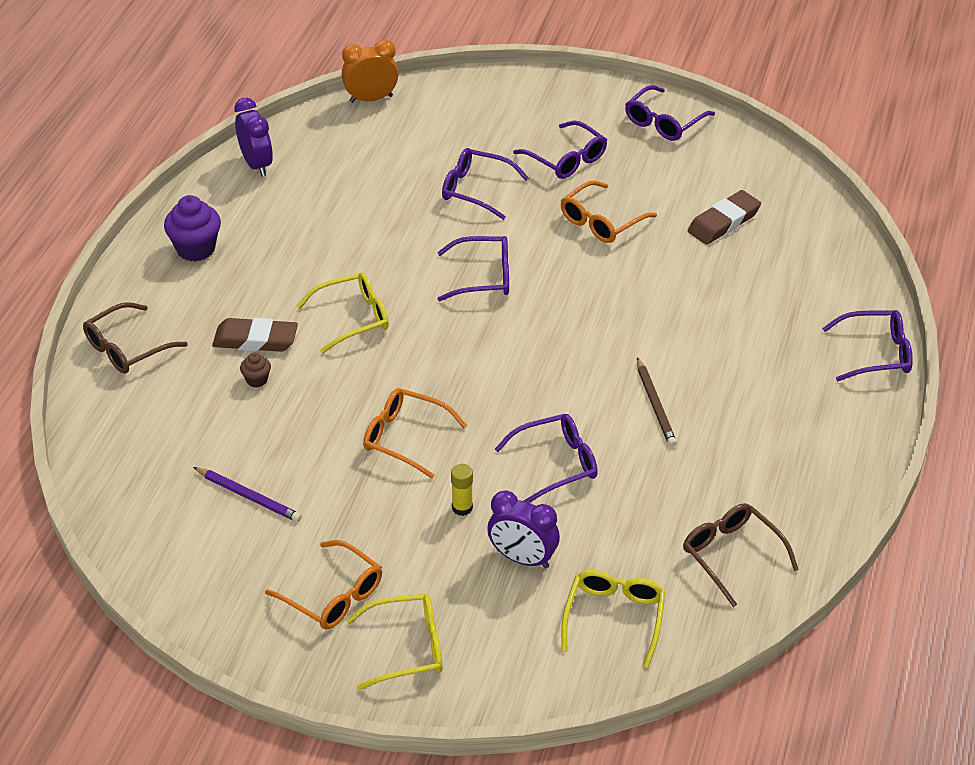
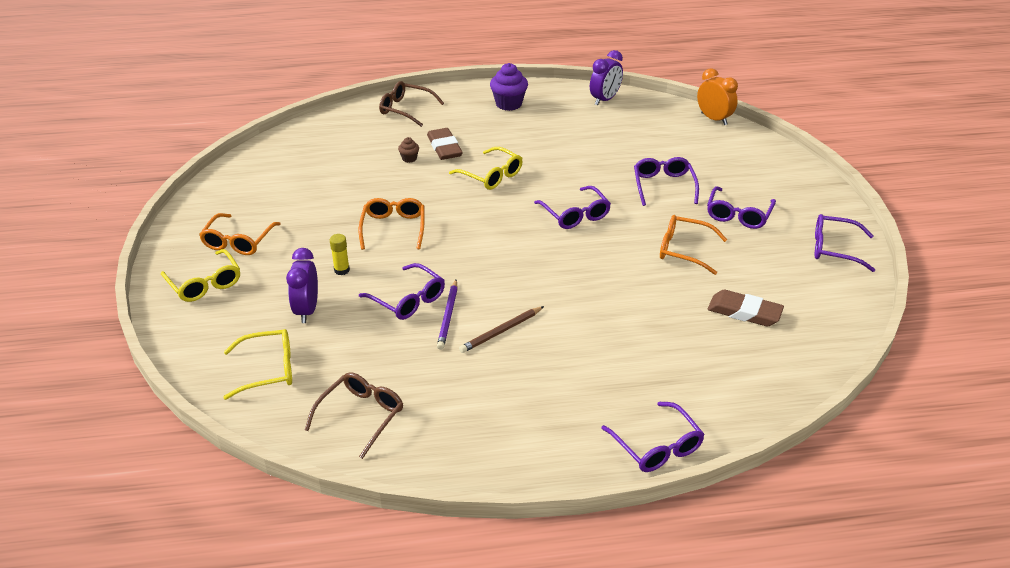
camera: 65 degrees right, 5 degrees down
purple pencil [193,467,302,522] -> purple pencil moved to [437,280,458,350]

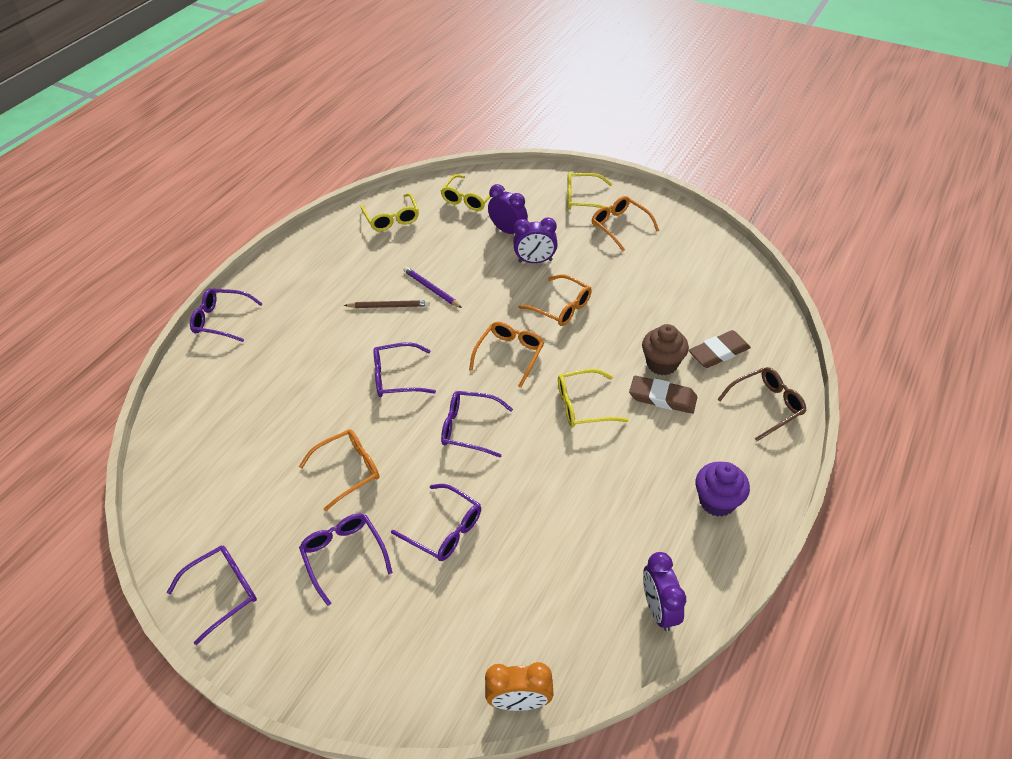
camera: 130 degrees right, 10 degrees up
brown glasses [305,372,403,459] -> yellow glasses [361,193,419,231]
yellow glue stick [330,234,350,275] -> purple clock [513,217,558,263]
purple glasses [359,263,445,320] -> purple glasses moved to [373,342,436,397]
brown cupcake [398,137,419,163] -> brown cupcake [642,324,689,375], size x1.96
brown pencil [459,306,544,353] -> brown pencil turned 90 degrees clockwise [344,300,430,308]
brown eraser [708,290,784,327] -> brown eraser moved to [689,330,751,368]
none -> orange glasses [469,322,544,388]

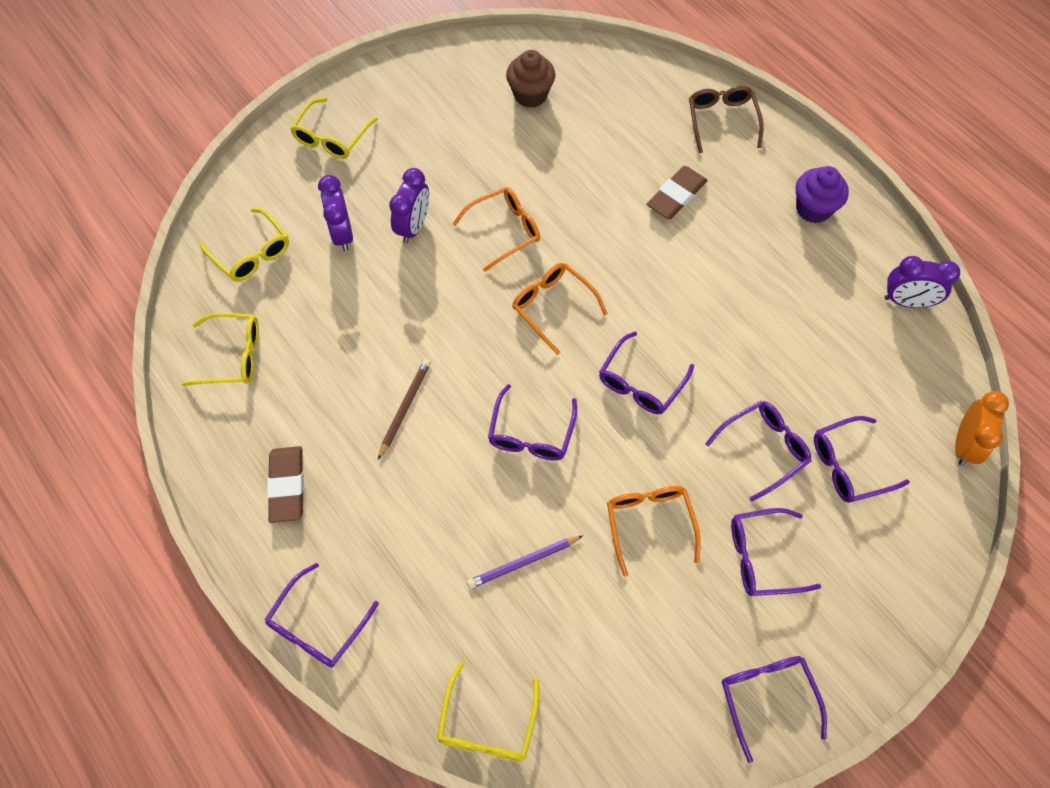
camera: 70 degrees left, 15 degrees up
purple pencil [403,267,462,308] -> purple pencil moved to [467,536,583,589]
purple clock [488,184,528,234] -> purple clock turned 75 degrees counterclockwise [318,175,353,251]
yellow glasses [558,369,629,428] -> yellow glasses moved to [437,662,539,761]
orange glasses [592,196,659,251] -> none
brown cupcake [642,324,689,375] -> brown cupcake moved to [506,50,555,108]
brown eraser [689,330,751,368] -> brown eraser moved to [267,446,304,523]
none -> purple glasses [814,416,910,503]

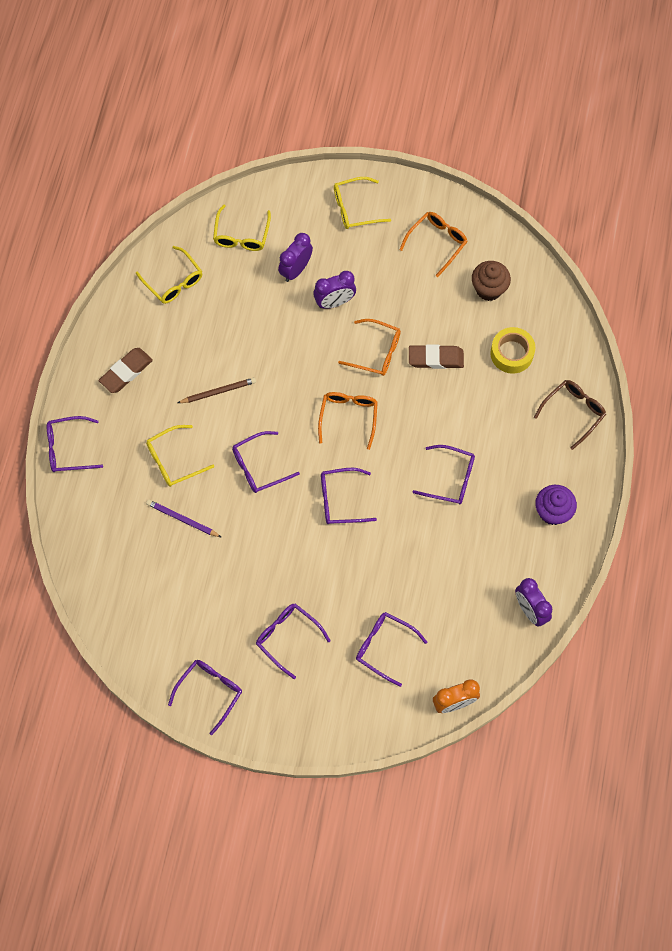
camera: 50 degrees right, 5 degrees up
yellow glasses [437,662,539,761] -> yellow glasses moved to [146,425,214,487]
orange glasses [607,486,701,577] -> orange glasses moved to [399,212,468,277]
brown eraser [646,166,708,219] -> brown eraser moved to [409,345,464,369]
purple glasses [705,401,811,502] -> purple glasses moved to [413,445,475,504]
none -> yellow tape [490,327,535,374]

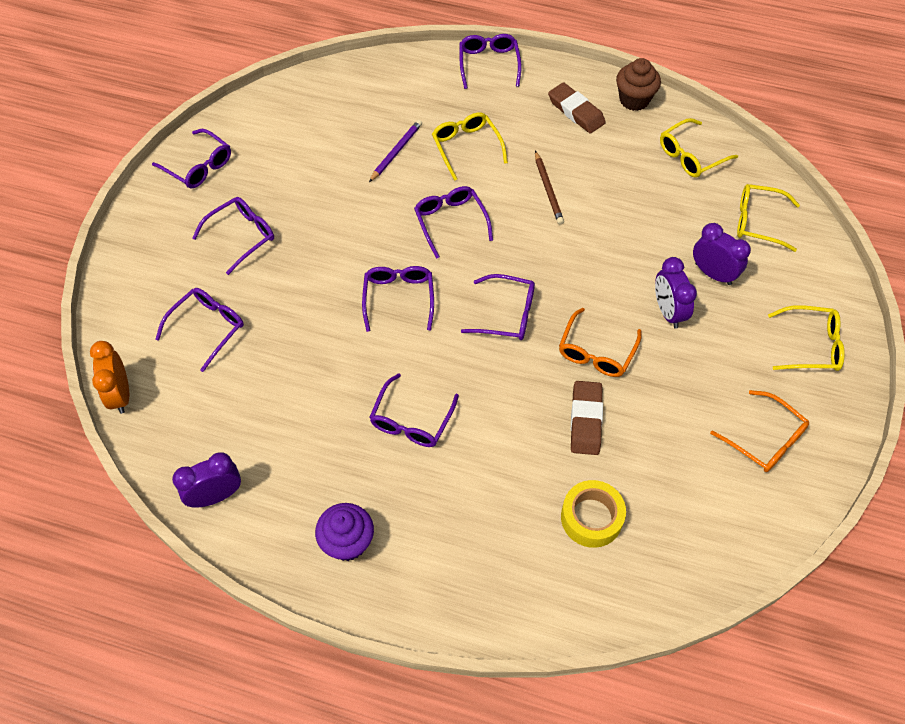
camera: 95 degrees right, 10 degrees down
orange glasses [318,392,378,450] -> purple glasses [461,274,535,340]
yellow glasses [334,177,391,229] -> yellow glasses turned 105 degrees clockwise [768,305,845,371]
brown cupcake [472,261,511,301] -> brown cupcake moved to [616,58,661,111]
brown glasses [534,380,606,450] -> none

